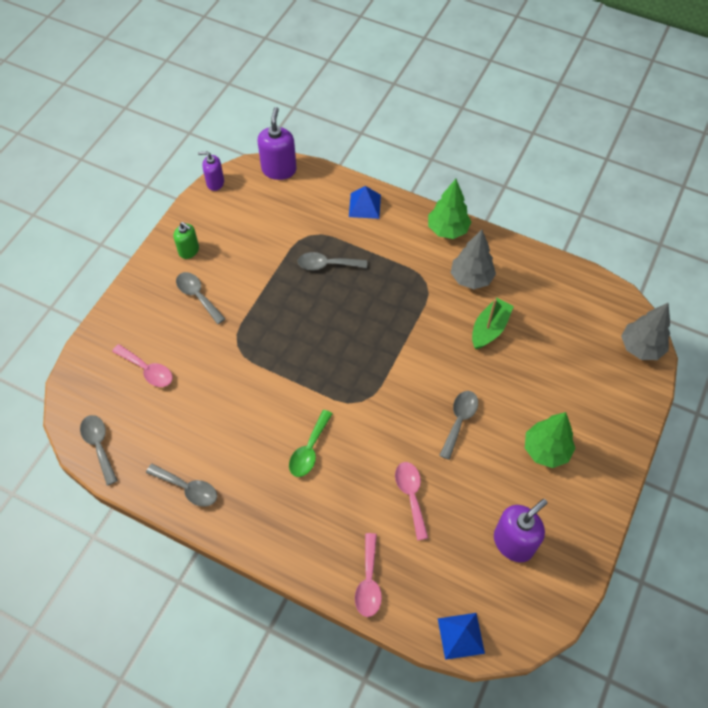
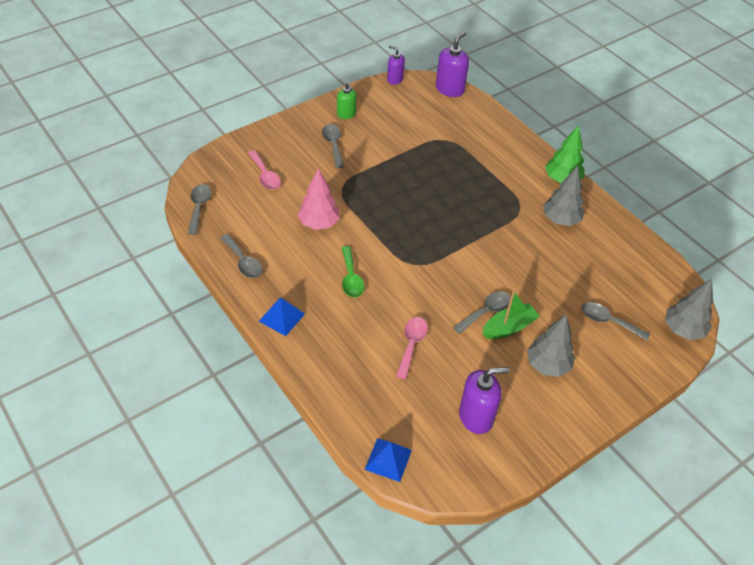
camera: 25 degrees right, 10 degrees down
green spoon [289,410,332,477] -> green spoon turned 60 degrees counterclockwise [342,246,364,297]
grey spoon [298,252,367,270] -> grey spoon moved to [581,302,650,341]
blue pyramid [349,186,381,219] -> blue pyramid moved to [259,297,305,336]
pink spoon [355,533,382,617] -> none
green boat [472,298,514,349] -> green boat moved to [482,291,540,339]
green tree [525,412,575,468] -> grey tree [527,315,575,377]
none -> pink tree [298,168,340,230]

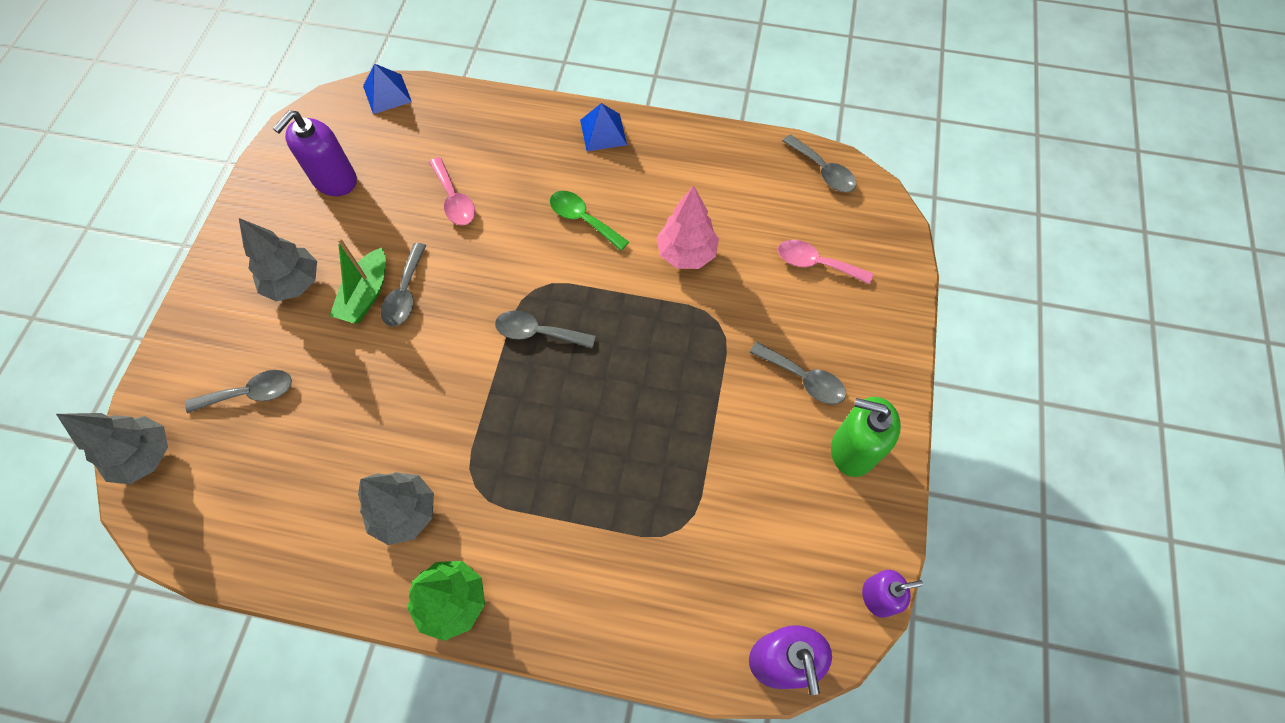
camera: 140 degrees right, 15 degrees up
grey spoon [220,234,262,278] -> grey spoon moved to [495,310,596,348]
green soap dispenser [337,83,357,119] -> green soap dispenser [831,397,901,477], size x1.60

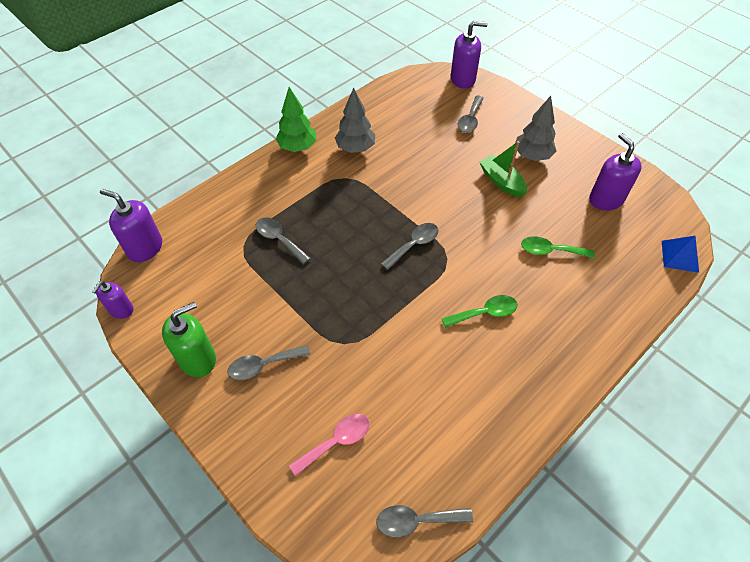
camera: 125 degrees right, 10 degrees down
grey tree [56,413,168,484] -> purple soap dispenser [451,21,488,89]
grey spoon [381,243,427,327] -> grey spoon moved to [256,217,311,264]
pink spoon [429,157,475,225] -> green spoon [521,236,595,258]
blue pyramid [580,103,627,151] -> none
pink tree [657,185,719,269] -> none

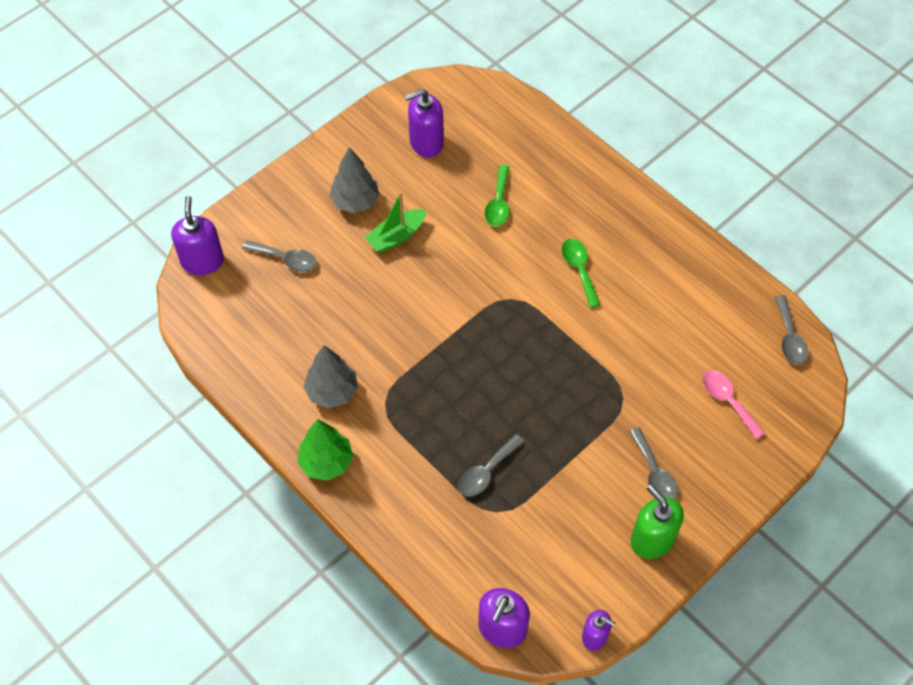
camera: 90 degrees left, 5 degrees up
grey spoon [381,223,439,270] -> none
blue pyramid [662,236,699,273] -> none

